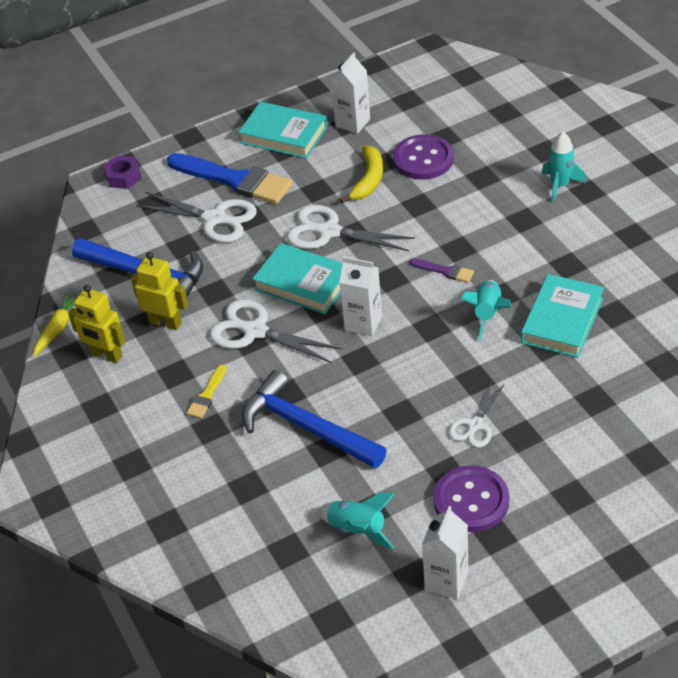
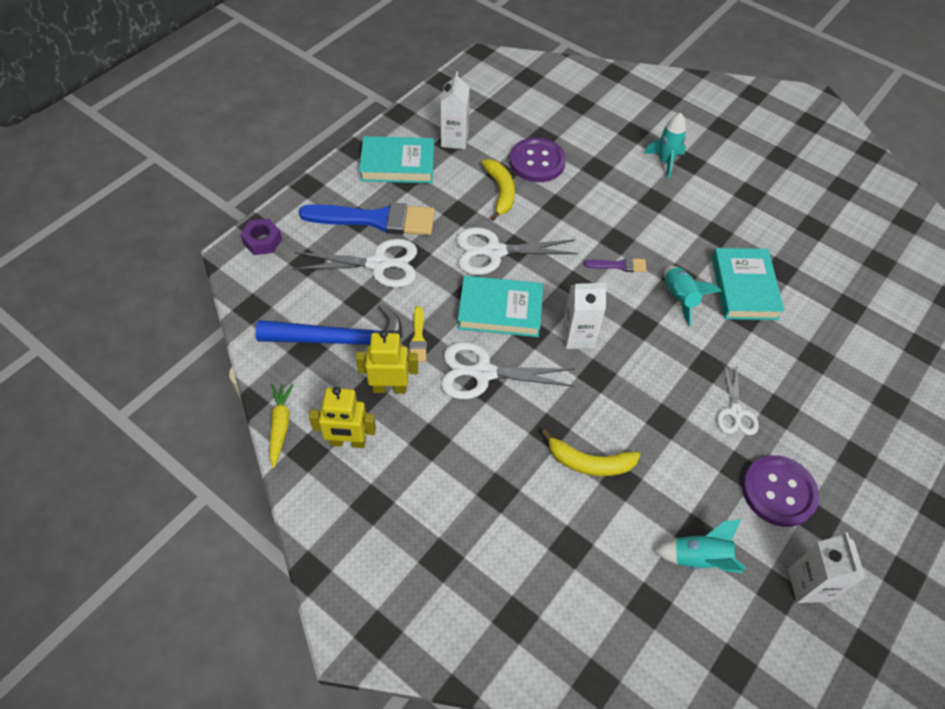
camera: 30 degrees left, 10 degrees up
yellow brush [186,365,226,418] -> yellow brush moved to [409,306,427,362]
blue hammer [242,370,387,468] -> yellow banana [541,429,640,476]

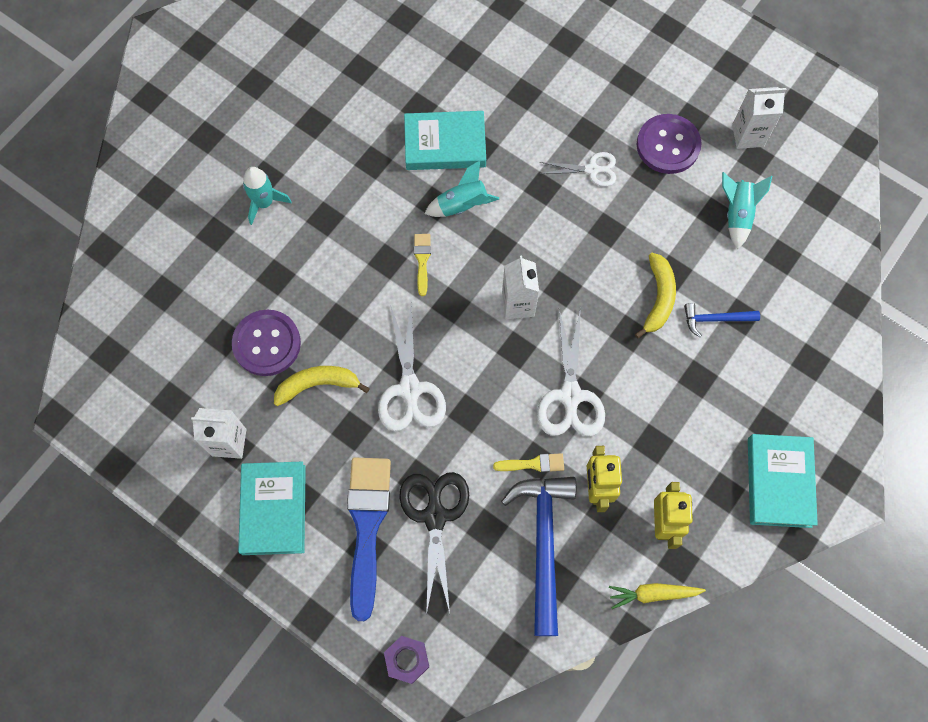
camera: 90 degrees left, 15 degrees up
white scissors [293,239,417,288] -> black scissors [399,472,469,616]
turquoise book [458,276,543,337] -> turquoise book moved to [748,434,818,528]
purple brush [584,257,647,272] -> yellow brush [414,234,431,296]
none -> blue hammer [684,303,760,337]

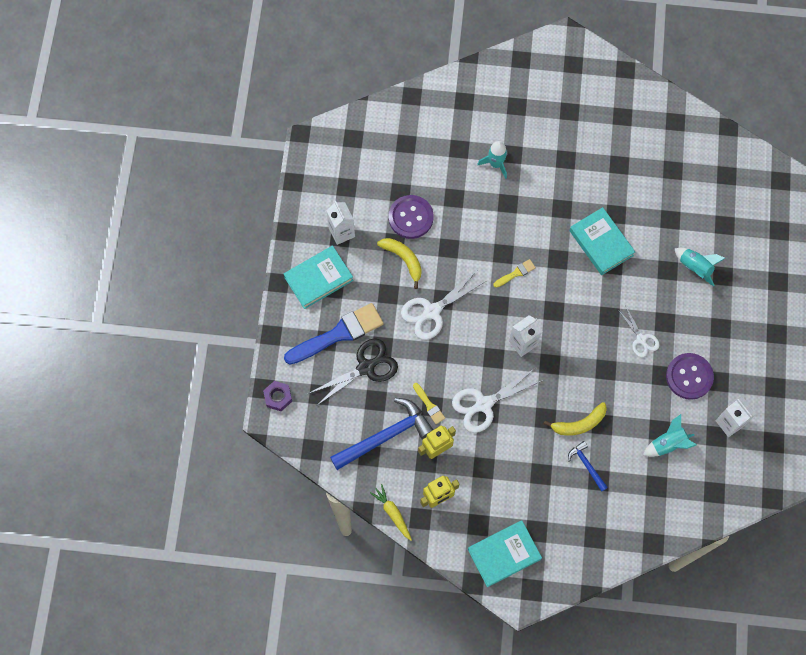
camera: 60 degrees right, 0 degrees up
turquoise rocket [424,161,499,217] -> turquoise rocket moved to [675,248,725,287]

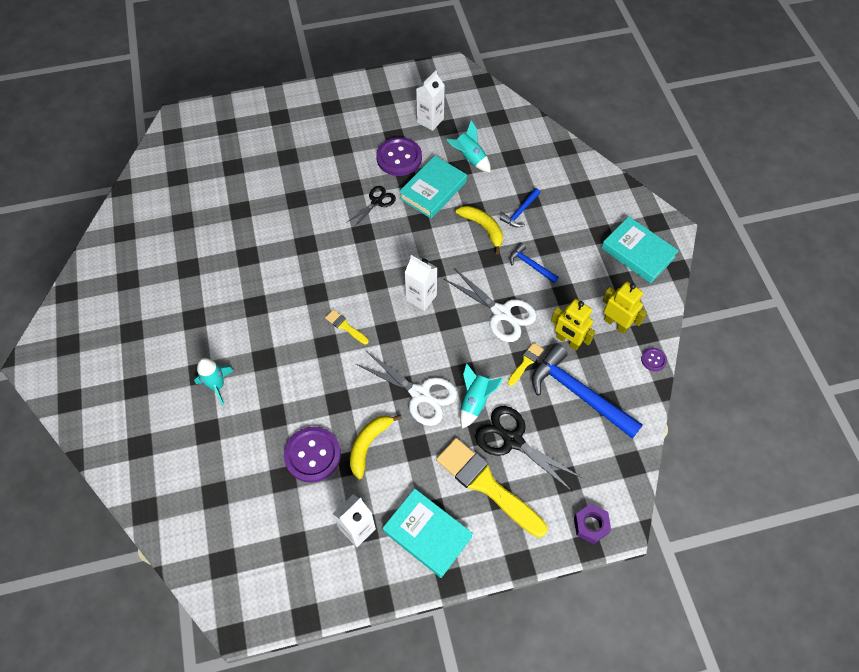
camera: 110 degrees left, 10 degrees down
blue brush [284,303,384,365] -> yellow brush [436,438,547,538]
yellow carrot [370,484,412,541] -> purple button [641,348,667,371]
turquoise book [569,207,635,275] -> turquoise book moved to [399,156,467,219]
white scissors [618,305,659,357] -> black scissors [347,186,396,228]
turquoise rocket [675,248,725,287] -> turquoise rocket moved to [460,363,503,429]
none -> blue hammer [509,243,559,283]

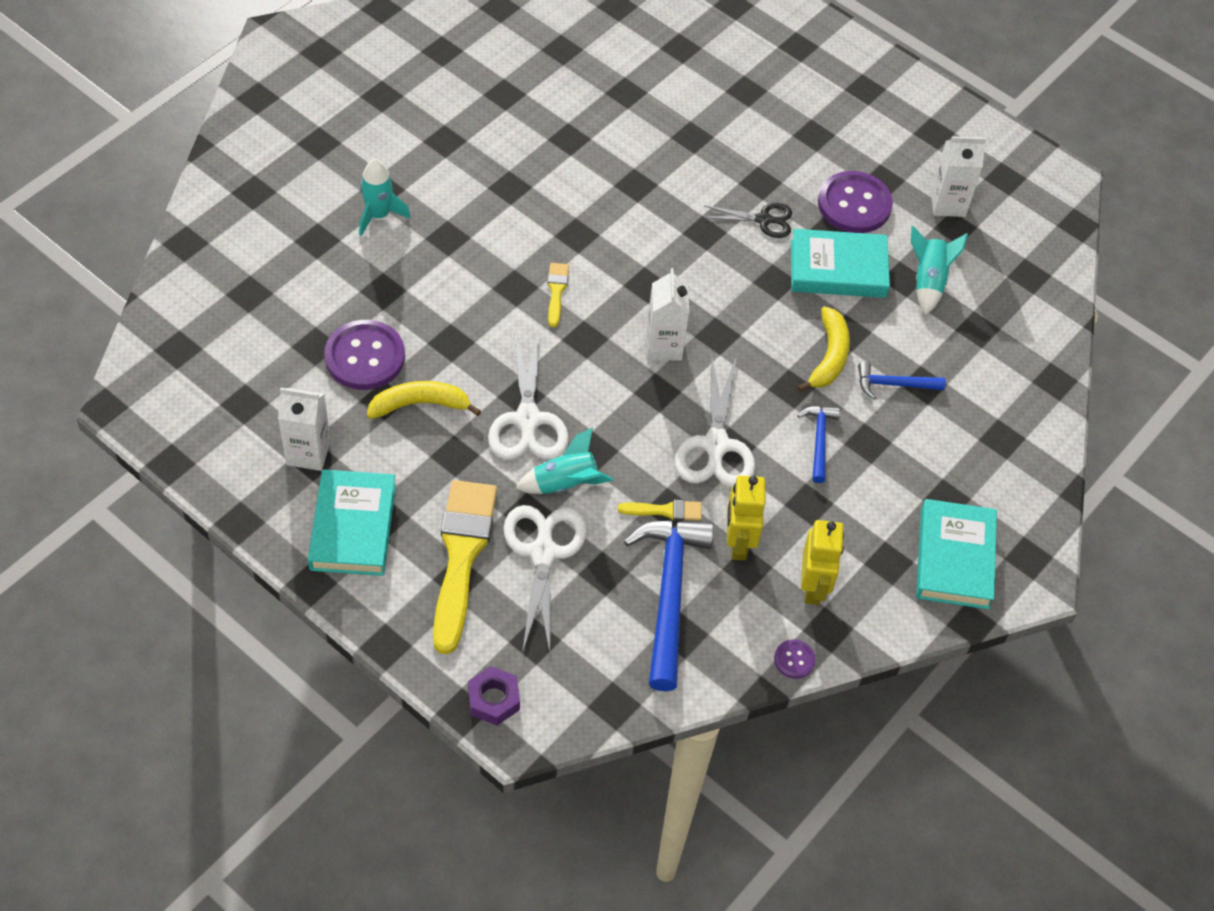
camera: 50 degrees right, 5 degrees down
black scissors [475,406,582,492] -> white scissors [503,505,587,653]

